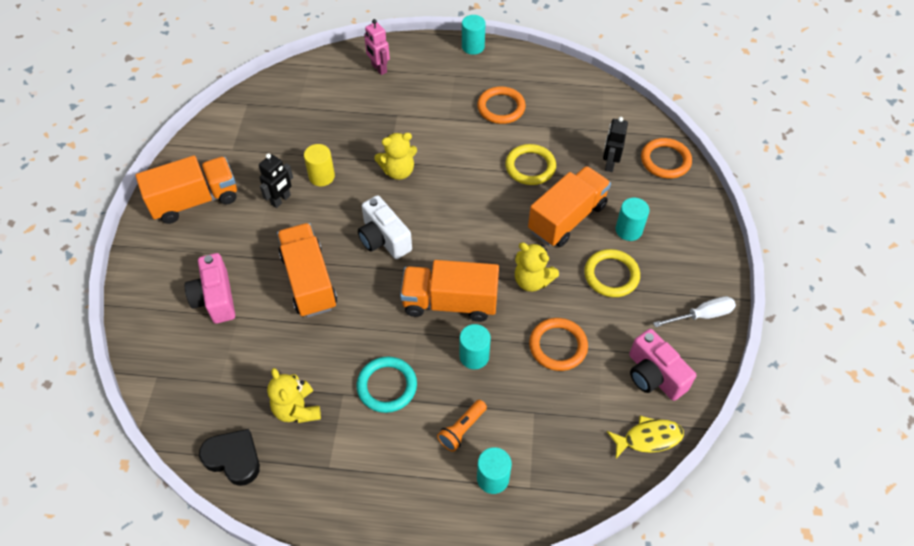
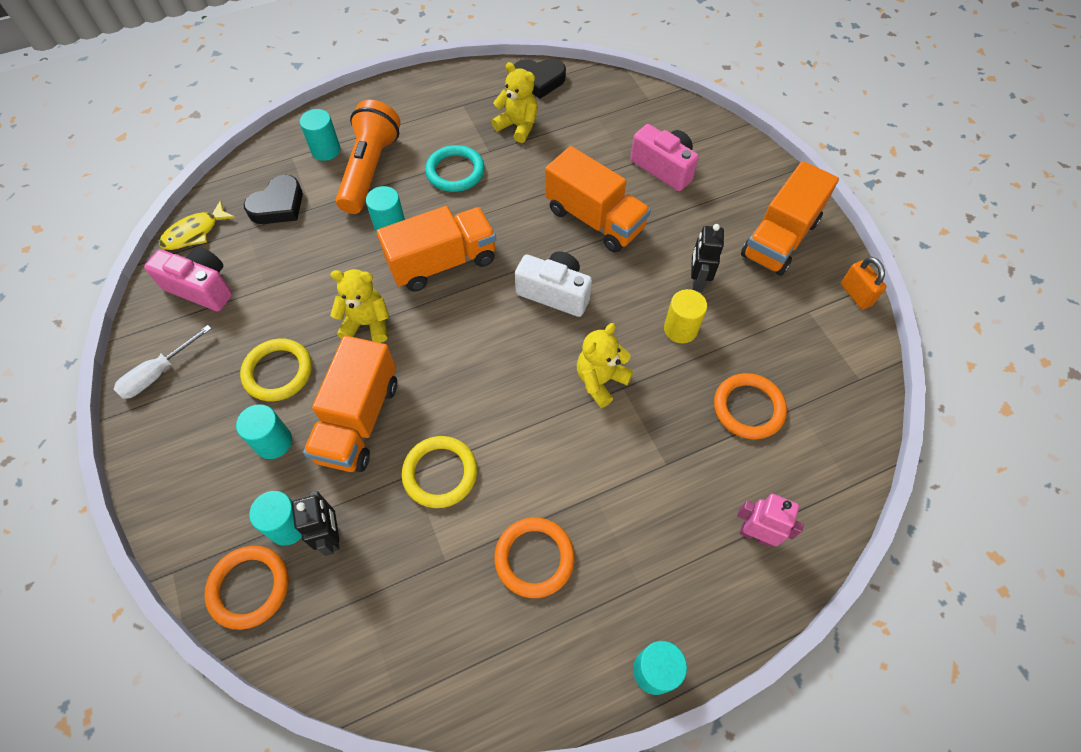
camera: 150 degrees right, 5 degrees up
orange flashlight [437,400,487,452] -> orange flashlight [336,100,401,214], size x2.05
orange ring [529,318,588,371] -> orange ring moved to [714,373,787,440]
none -> black heart [244,175,303,224]
none -> turquoise cylinder [249,491,302,546]
none -> orange padlock [841,257,886,310]

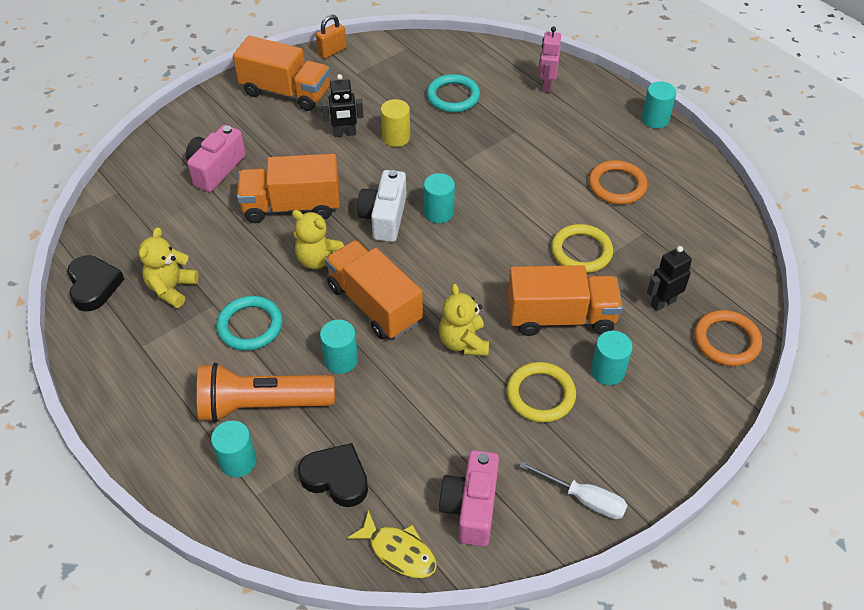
camera: 105 degrees left, 10 degrees down
turquoise cylinder [249,491,302,546] -> turquoise cylinder moved to [424,173,455,223]
orange truck [545,146,651,253] -> orange truck turned 120 degrees counterclockwise [237,154,340,223]
yellow teddy bear [577,323,634,408] -> yellow teddy bear moved to [292,210,344,269]
orange ring [714,373,787,440] -> turquoise ring [427,74,480,112]

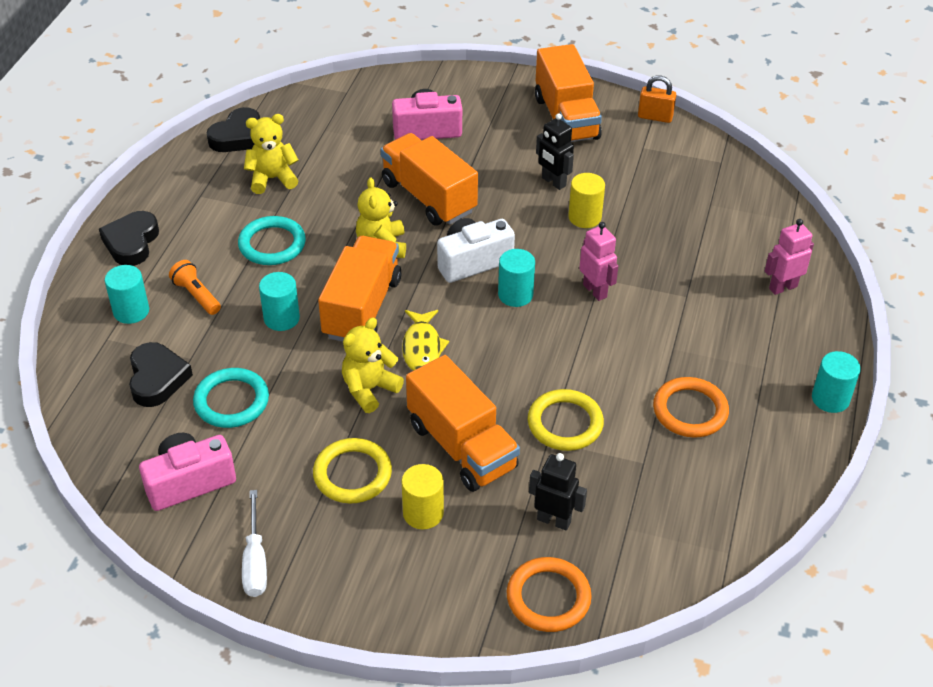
camera: 55 degrees right, 5 degrees down
orange flashlight [197,363,335,422] -> orange flashlight [169,260,221,315], size x0.49
yellow fish [347,510,437,578] -> yellow fish moved to [402,310,449,371]
turquoise ring [427,74,480,112] -> turquoise ring moved to [193,368,269,428]
turquoise cylinder [591,331,633,385] -> yellow cylinder [401,464,444,529]
none -> black heart [99,211,159,266]
none -> pink robot [579,222,618,301]

